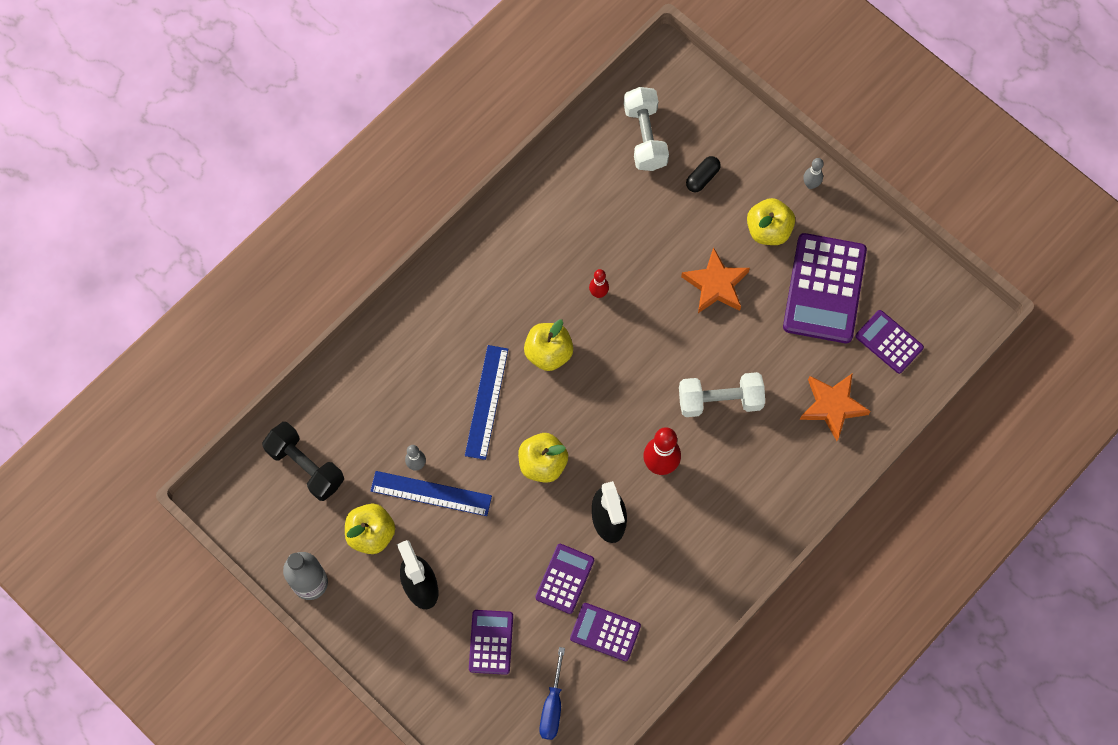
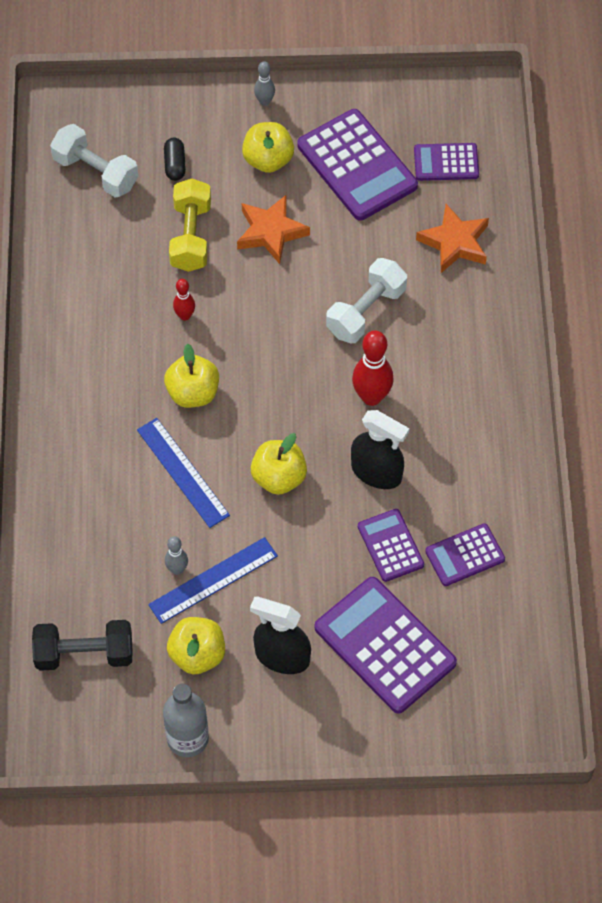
camera: 45 degrees left, 10 degrees down
purple calculator [469,610,513,675] -> purple calculator [315,577,457,714], size x1.80
blue screwdriver [539,647,565,740] -> none
none -> yellow dumbbell [169,179,211,272]

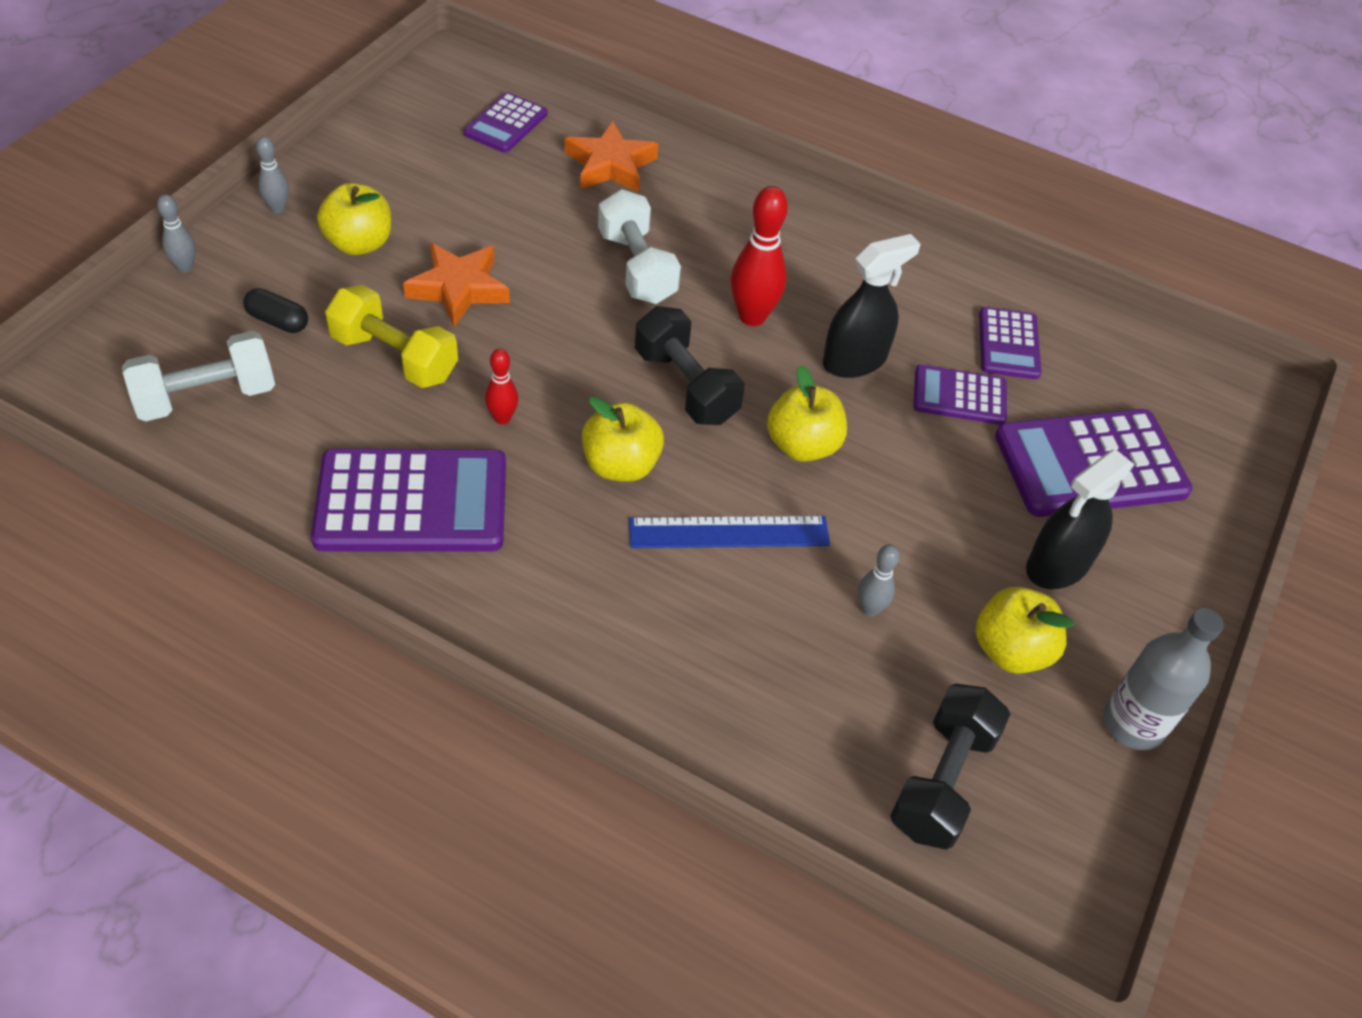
camera: 65 degrees left, 10 degrees down
blue ruler [148,537,278,624] -> none
purple calculator [297,109,418,221] -> purple calculator moved to [311,448,506,552]
none -> grey bowling pin [157,194,196,272]
none -> black dumbbell [635,306,745,425]

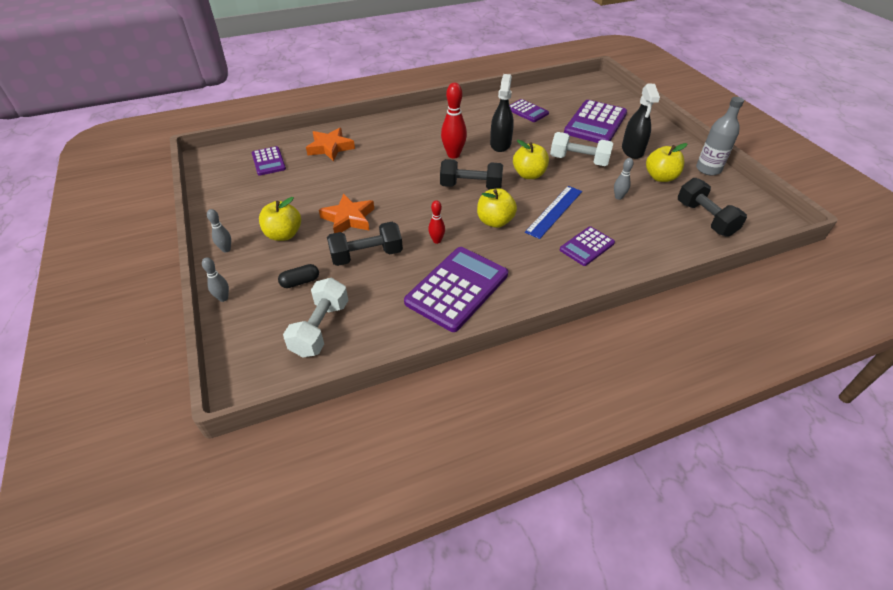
camera: 45 degrees left, 5 degrees down
yellow dumbbell [325,285,458,388] -> black dumbbell [327,222,403,266]
white dumbbell [598,189,681,304] -> white dumbbell moved to [550,132,613,166]
purple calculator [913,364,1007,425] -> purple calculator moved to [560,226,615,266]

